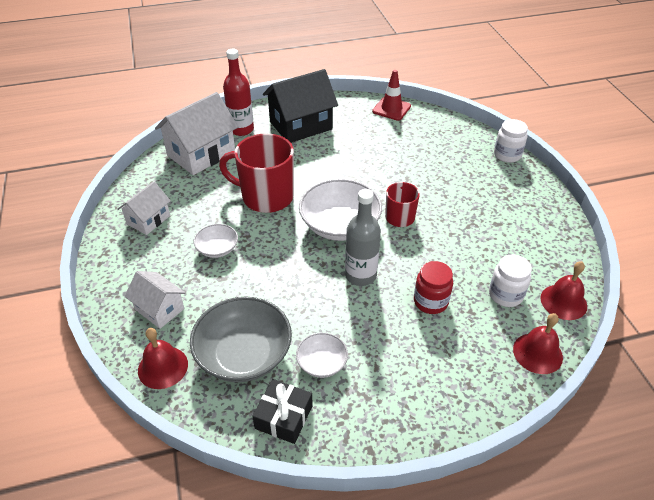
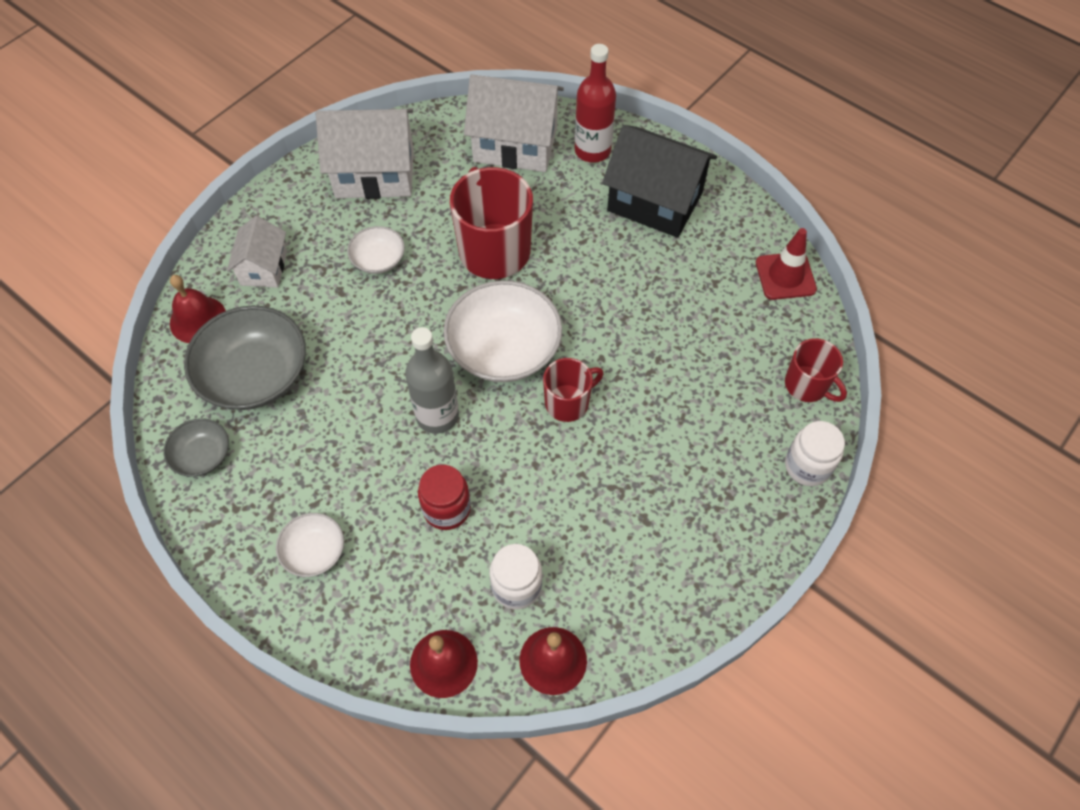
camera: 55 degrees right, 15 degrees up
white house [118,182,171,235] -> white house [316,109,414,199], size x1.75
black gift [252,379,313,444] -> grey bowl [164,418,229,477]
white bowl [296,333,348,378] -> white bowl moved to [276,513,344,577]
none -> red mug [785,338,847,402]

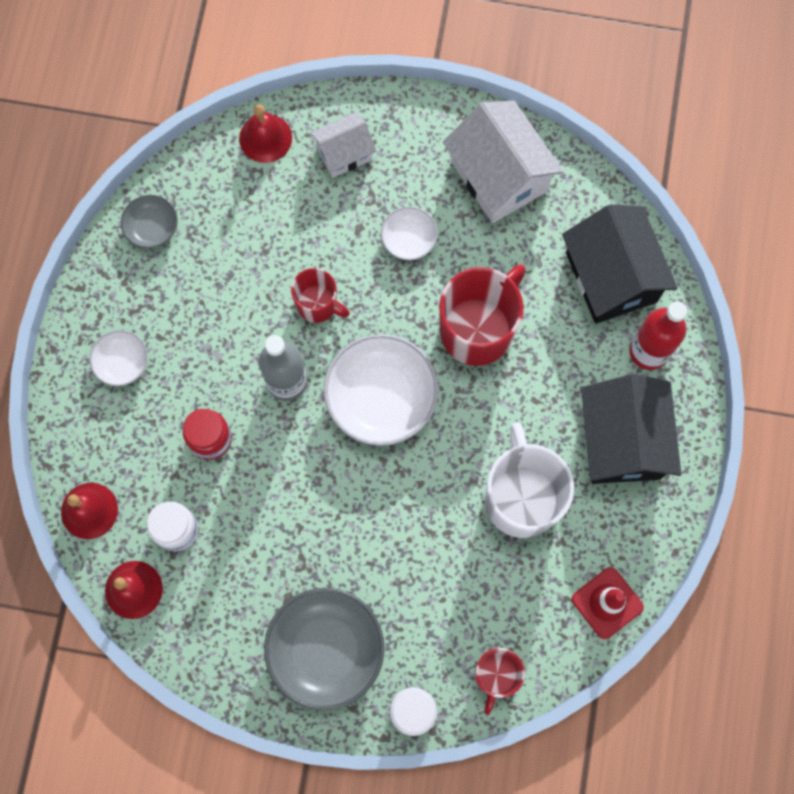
camera: 60 degrees right, 15 degrees up
grey bowl [184,305,306,410] -> grey bowl moved to [264,588,385,710]
white house [464,75,564,172] -> black house [562,204,678,324]
red mug [543,358,604,422] -> red mug moved to [291,268,350,323]
none -> white mug [485,422,574,538]

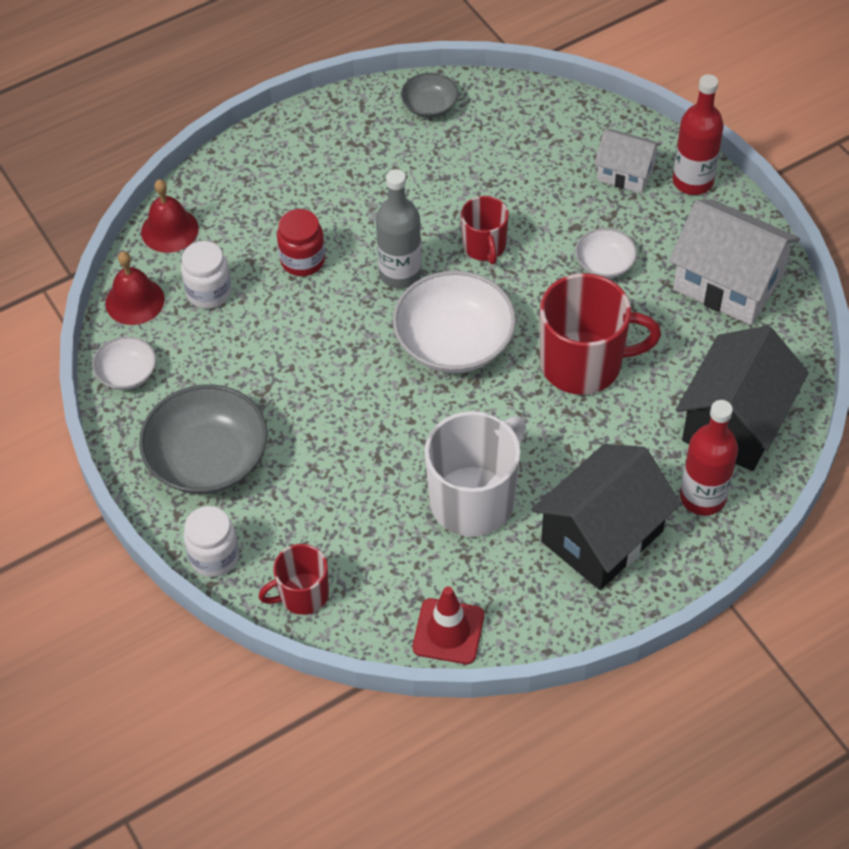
camera: 50 degrees right, 20 degrees down
white bowl [90,330,148,386] -> white bowl moved to [92,336,156,390]
red bell [239,104,292,163] -> none
white house [443,101,564,223] -> white house turned 75 degrees counterclockwise [669,199,800,325]
none -> red bottle [672,74,724,195]

